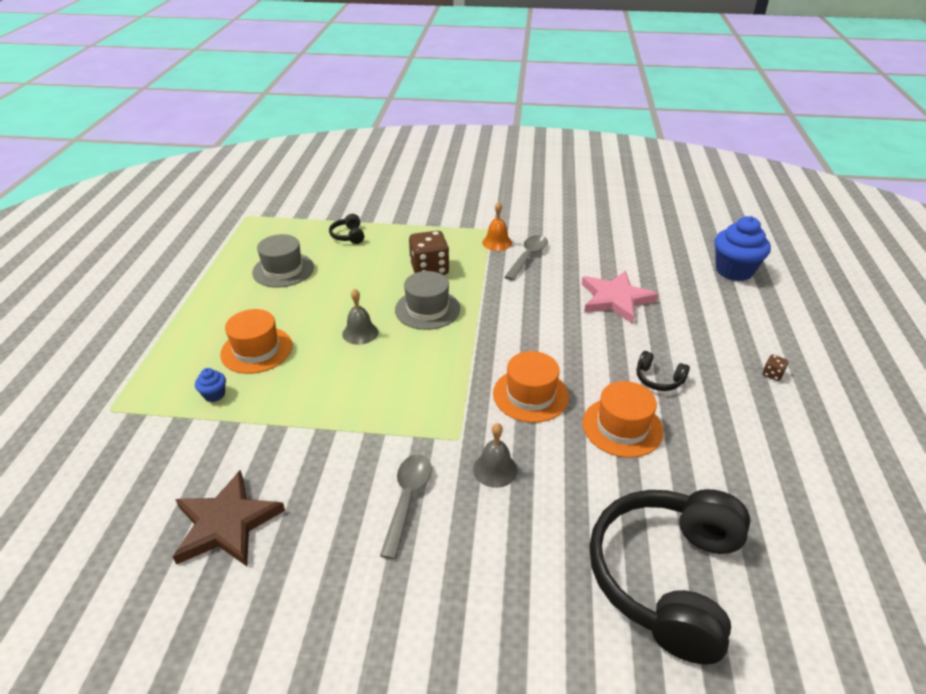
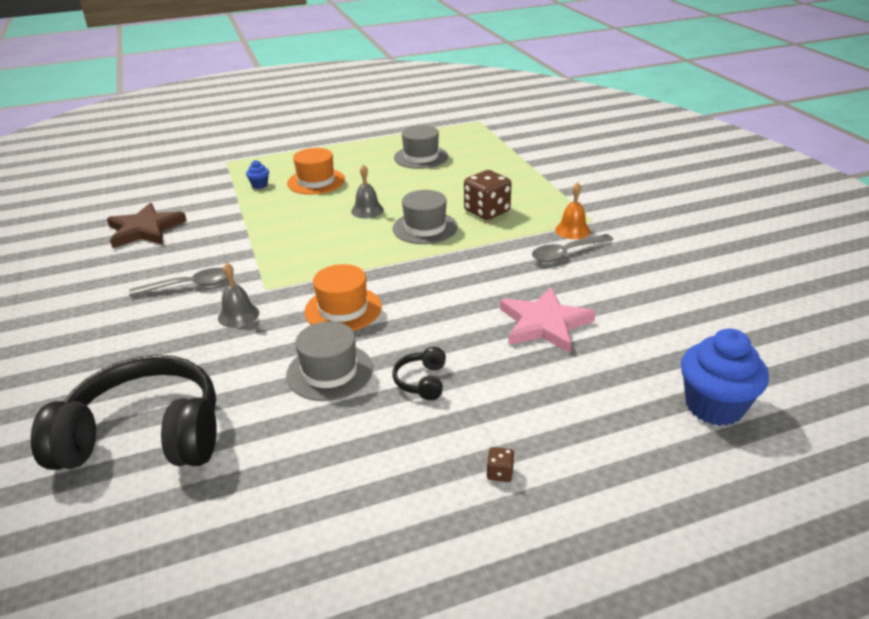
camera: 65 degrees right, 5 degrees down
black headphones [329,214,364,244] -> none
grey spoon [505,235,548,281] -> grey spoon turned 150 degrees clockwise [532,234,613,262]
orange hat [582,381,664,458] -> grey hat [286,321,373,401]

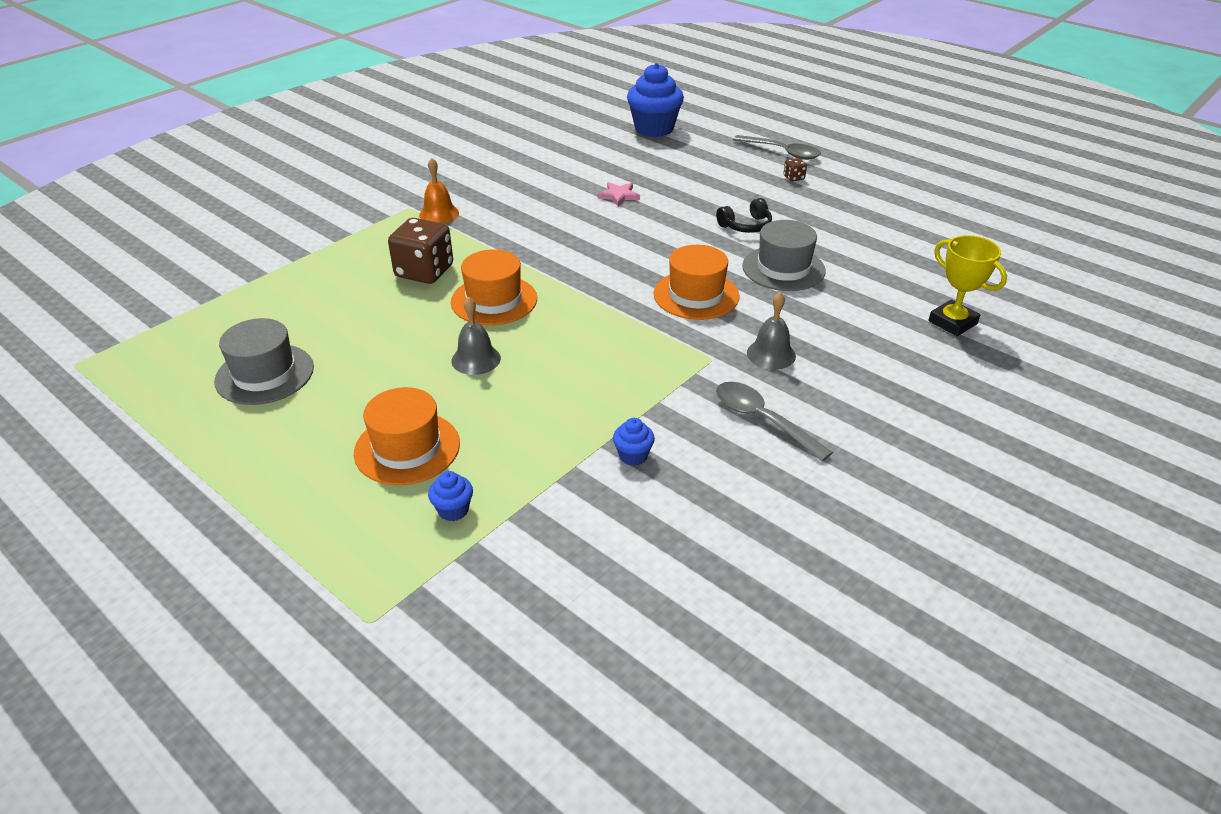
camera: 120 degrees left, 5 degrees up
black headphones [31,355,217,470] -> yellow trophy [928,235,1007,336]
brown star [107,203,187,248] -> none
grey hat [393,190,458,244] -> orange hat [451,249,537,325]
pink star [500,287,596,353] -> pink star [598,182,640,206], size x0.48
grey spoon [532,234,613,262] -> grey spoon moved to [733,135,821,160]
none -> blue cupcake [613,418,655,466]

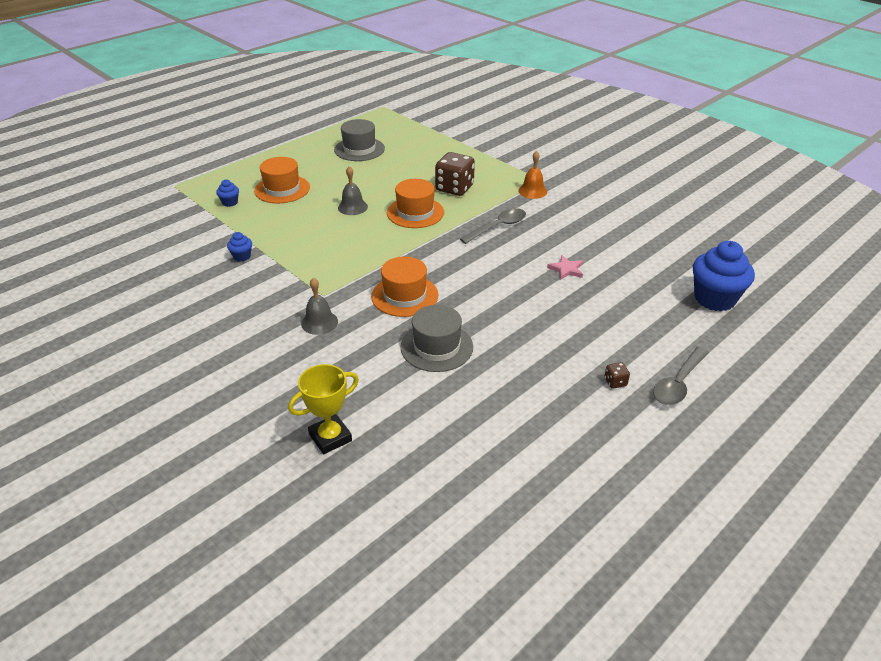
camera: 95 degrees right, 0 degrees up
black headphones [716,198,772,233] -> none
grey spoon [716,382,833,462] -> grey spoon moved to [460,208,526,244]

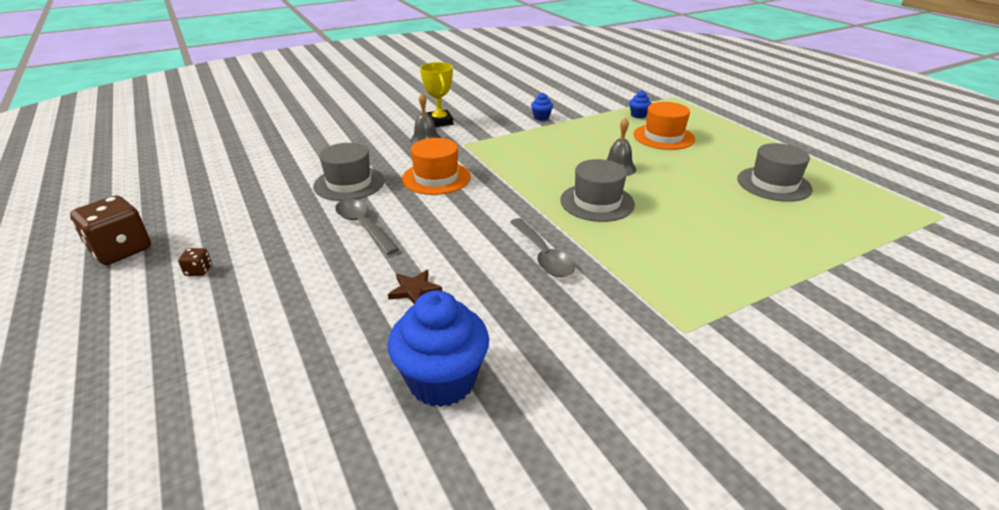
camera: 105 degrees right, 5 degrees down
yellow trophy [288,364,359,454] -> yellow trophy moved to [420,62,453,127]
orange hat [387,179,444,228] -> grey hat [560,159,635,222]
brown dice [435,152,475,196] -> brown dice moved to [70,196,151,265]
orange bell [518,151,547,199] -> none
pink star [547,255,583,280] -> brown star [388,270,442,305]
grey spoon [653,347,709,405] -> grey spoon moved to [335,199,399,255]
blue cupcake [693,241,755,311] -> blue cupcake moved to [388,290,489,407]

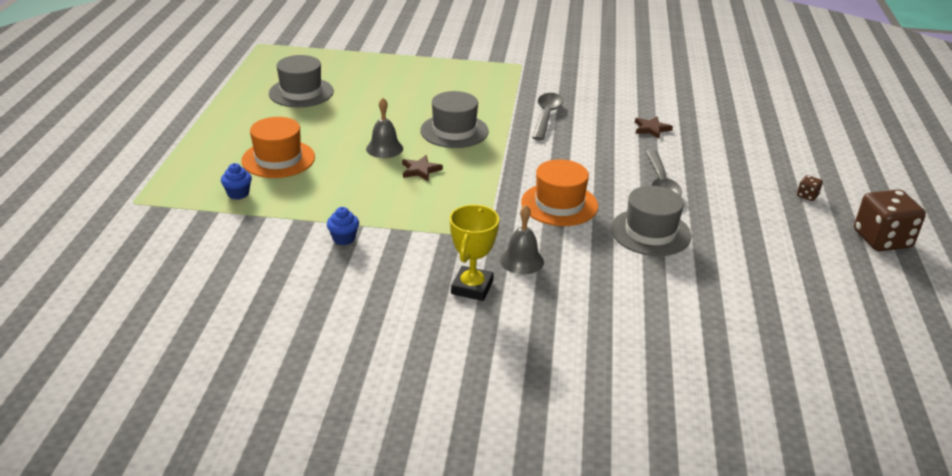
camera: 145 degrees left, 0 degrees up
blue cupcake [388,290,489,407] -> none
none -> brown star [402,155,443,182]

